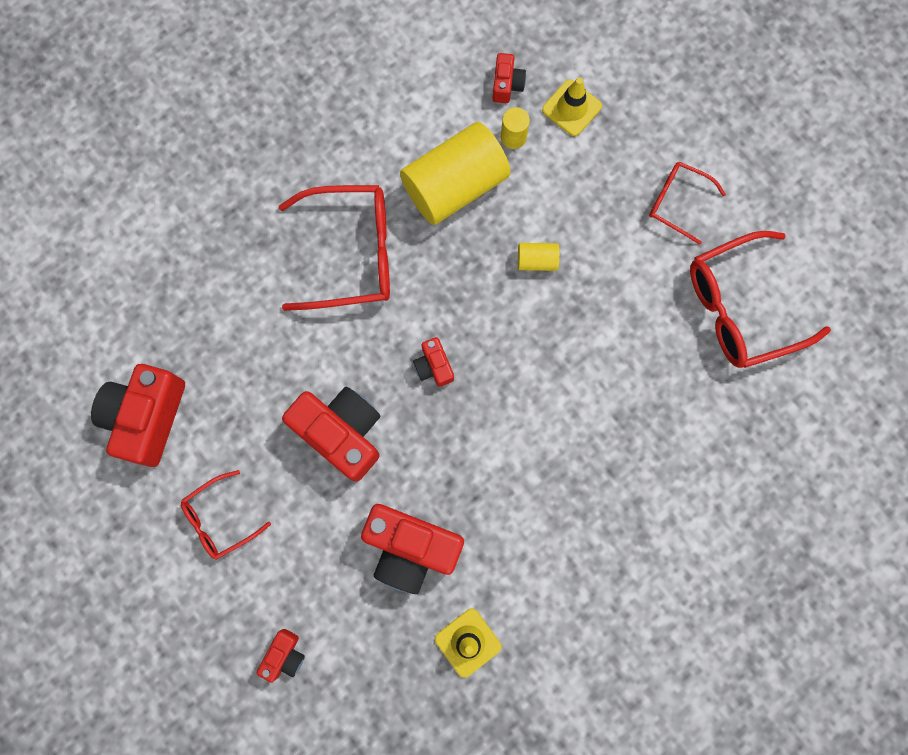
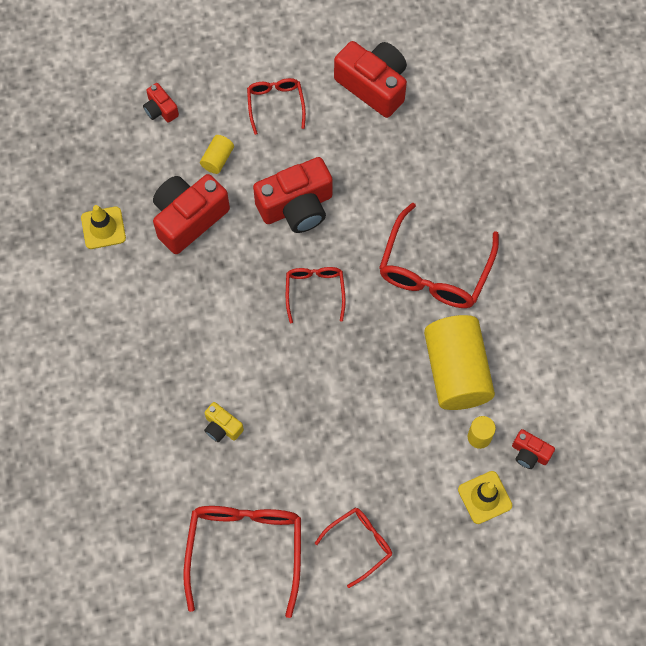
camera: 115 degrees right, 10 degrees down
red camera [413,337,454,387] -> red glasses [286,267,346,323]
yellow cylinder [518,243,560,271] -> yellow cylinder moved to [200,135,234,174]
none -> yellow camera [204,402,244,442]

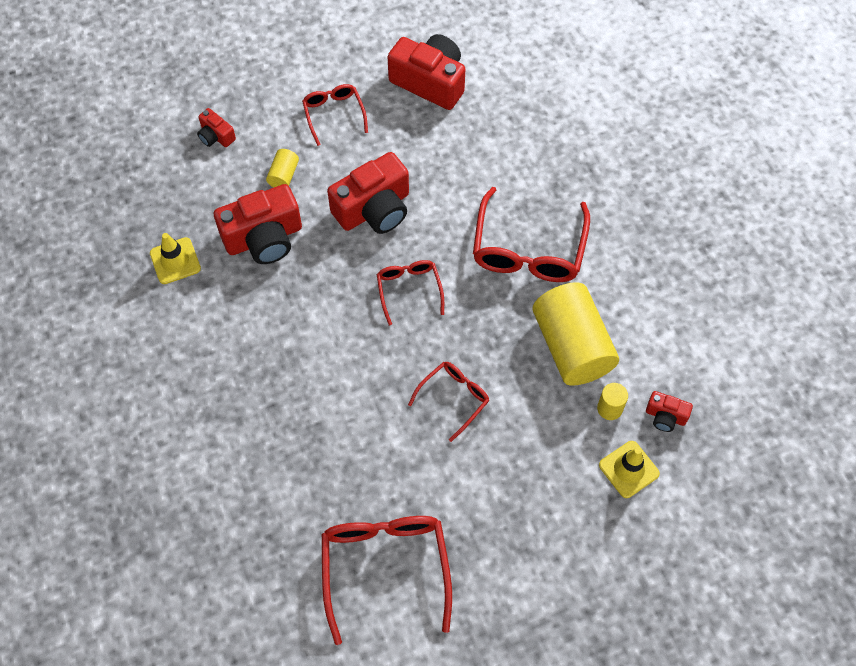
camera: 10 degrees left, 5 degrees down
red camera [153,174,230,254] -> red camera turned 150 degrees counterclockwise [214,184,302,264]
yellow camera [204,402,244,442] -> none
red glasses [315,508,392,588] -> red glasses moved to [408,362,489,442]

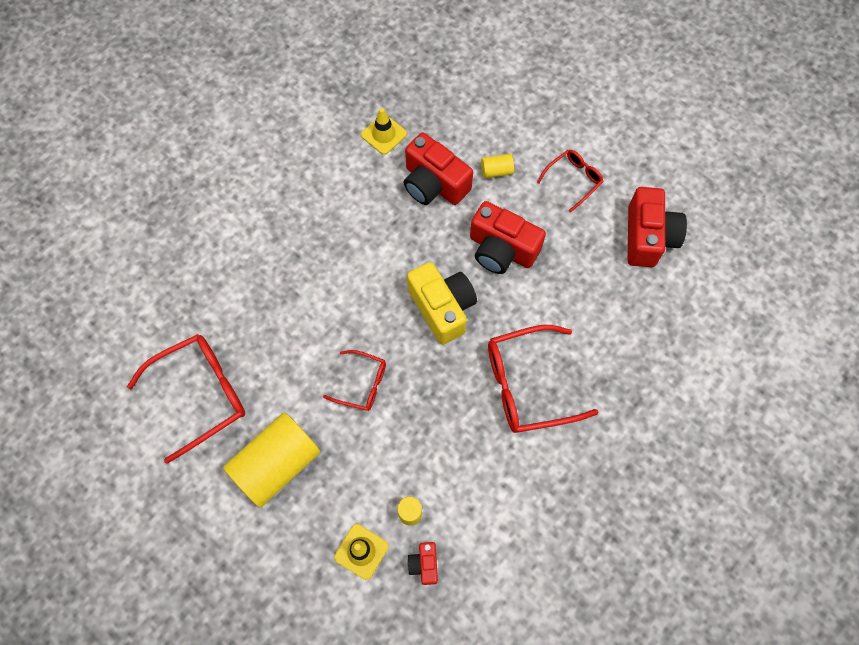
camera: 65 degrees right, 5 degrees up
red camera [197,108,236,147] -> none
red glasses [377,260,444,326] -> yellow camera [407,262,477,345]
yellow cylinder [532,282,619,386] -> yellow cylinder moved to [223,412,320,508]

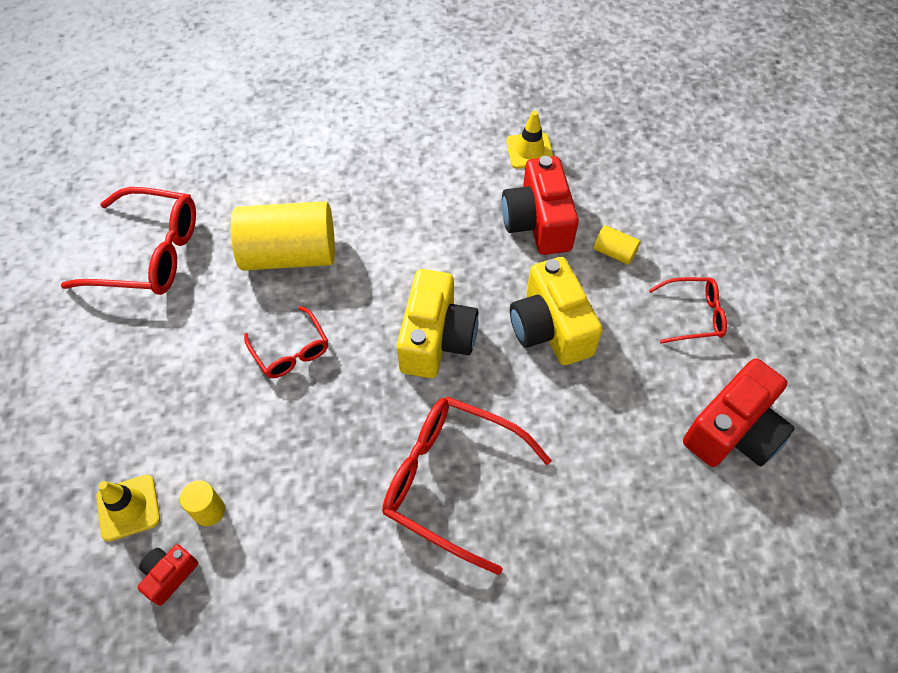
camera: 40 degrees right, 10 degrees down
yellow cylinder [223,412,320,508] -> yellow cylinder moved to [231,201,335,271]
red camera [470,201,546,274] -> yellow camera [510,257,603,365]

